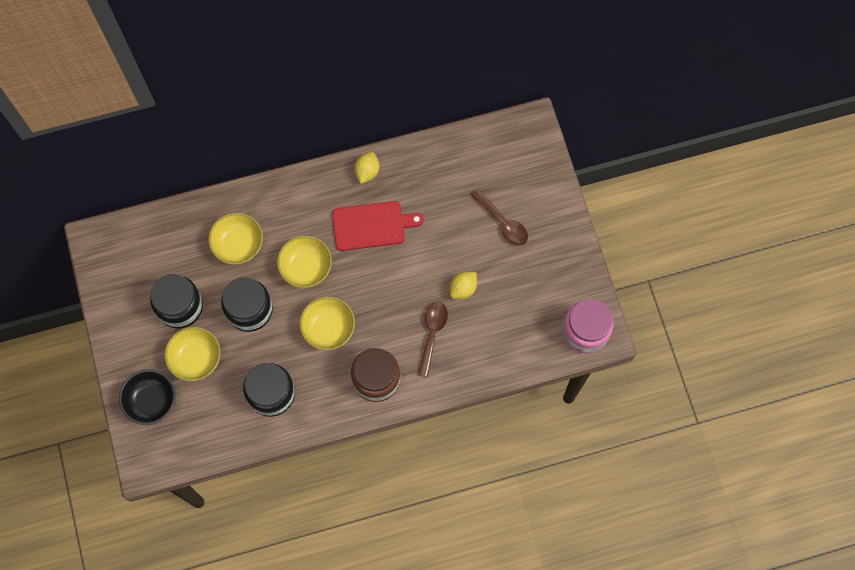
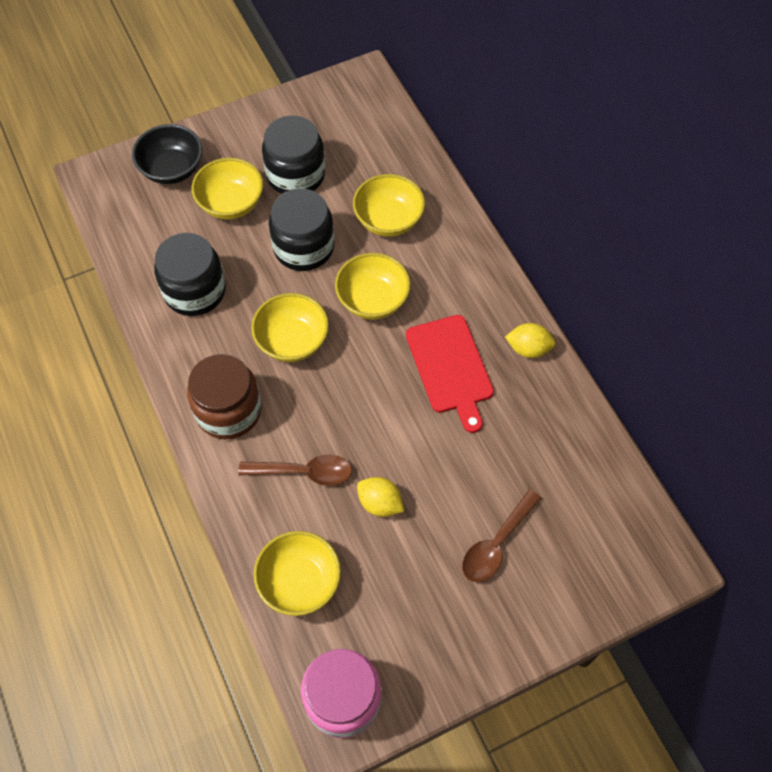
camera: 80 degrees right, 10 degrees down
none -> yellow bowl [254,531,341,616]

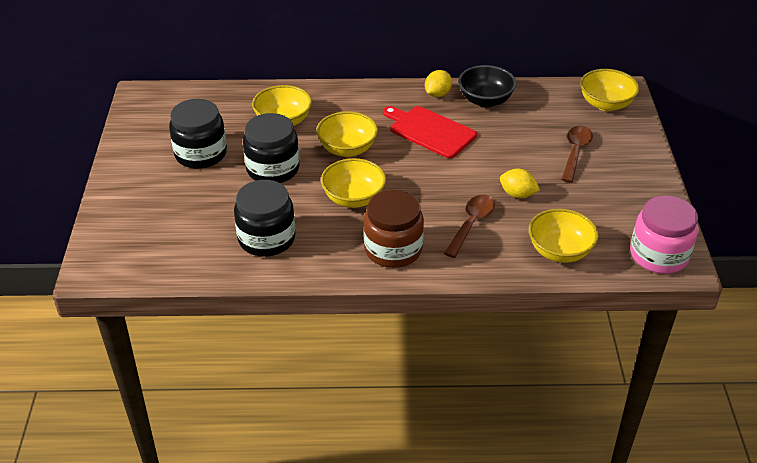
camera: 65 degrees left, 20 degrees down
black bowl [132,124,203,184] -> black bowl moved to [458,65,516,107]
yellow bowl [192,158,263,220] -> yellow bowl moved to [580,69,639,111]
yellow lemon [357,477,404,517] -> yellow lemon turned 60 degrees clockwise [500,169,540,198]
red cutting board [406,315,494,433] -> red cutting board turned 150 degrees counterclockwise [383,106,477,158]
brown spoon [462,489,541,582] -> brown spoon turned 135 degrees counterclockwise [561,126,593,183]

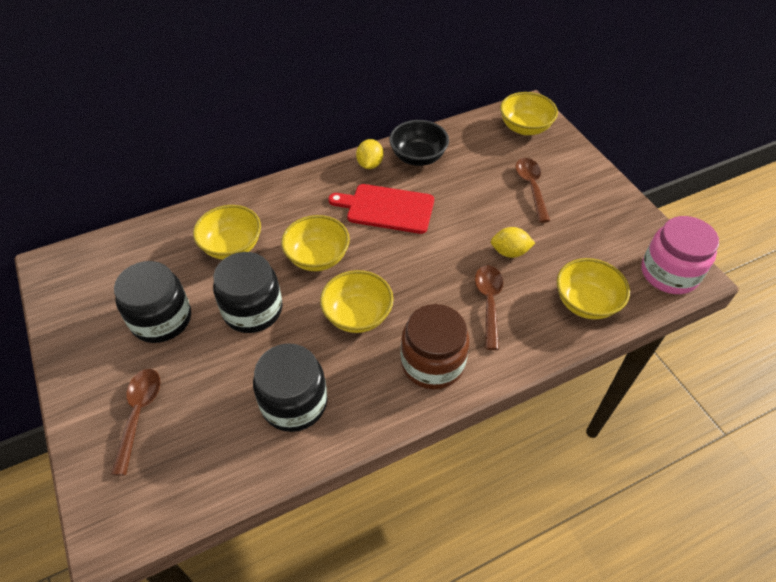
camera: 25 degrees left, 10 degrees up
none -> brown spoon [111,369,160,476]

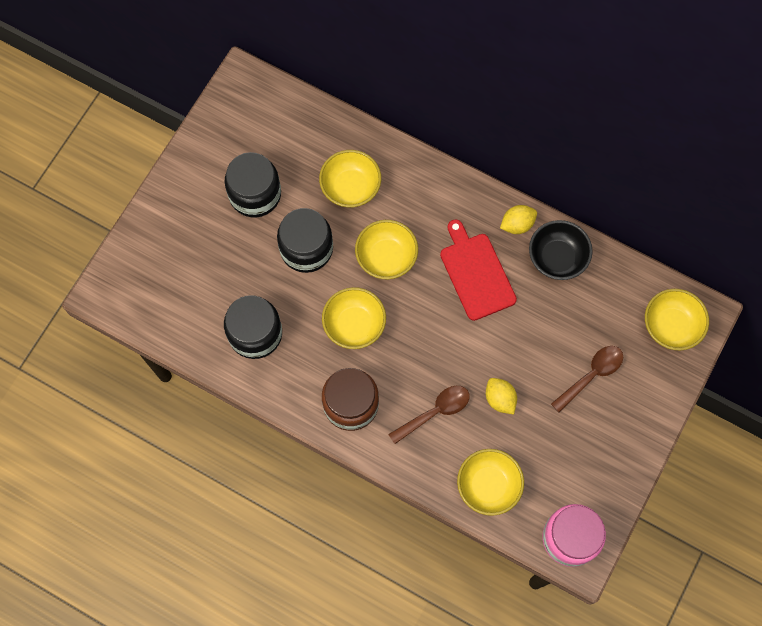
camera: 55 degrees right, 20 degrees up
brown spoon [111,369,160,476] -> none

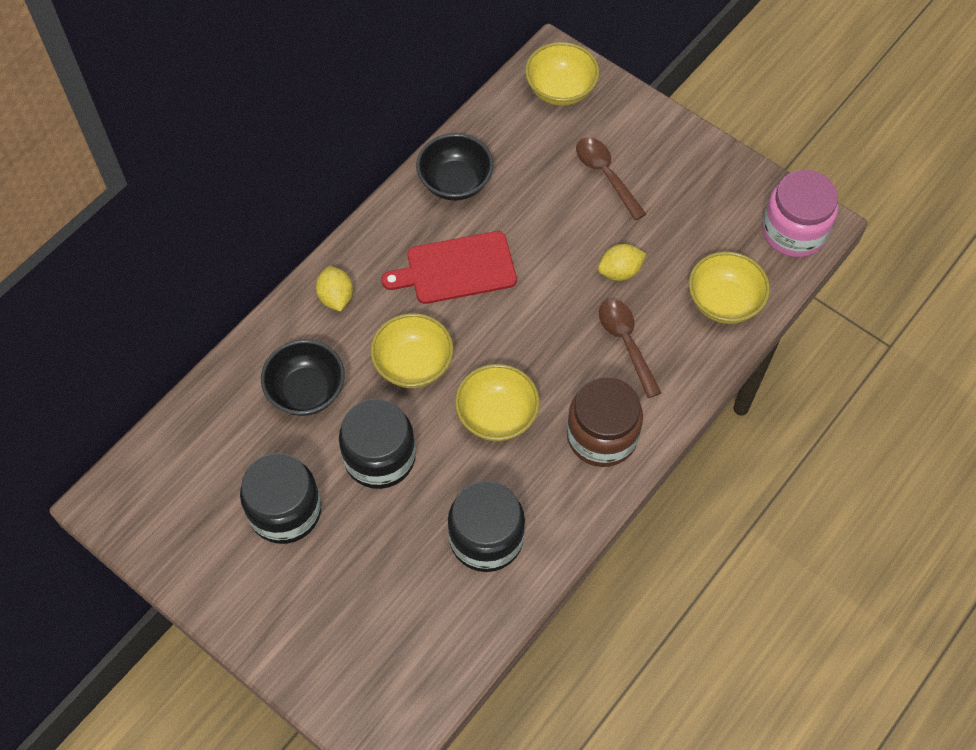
camera: 80 degrees left, 10 degrees down
yellow bowl [319,150,381,208] -> black bowl [261,339,345,416]
yellow lemon [500,205,537,234] -> yellow lemon moved to [316,266,353,312]

